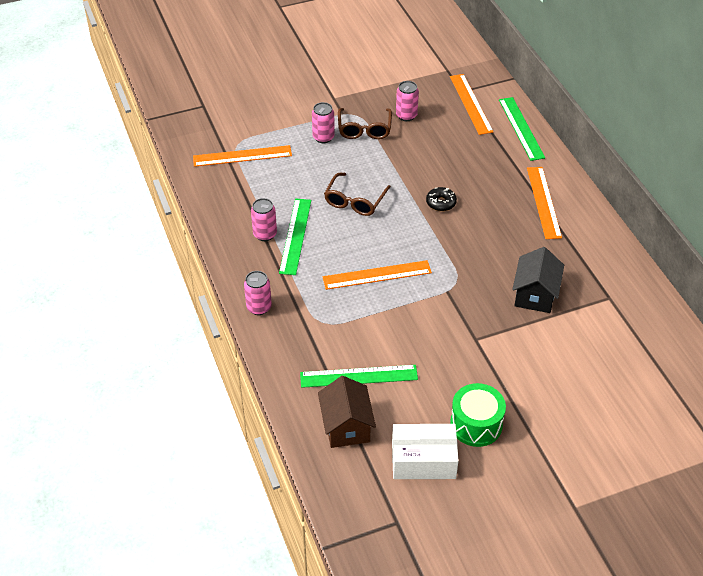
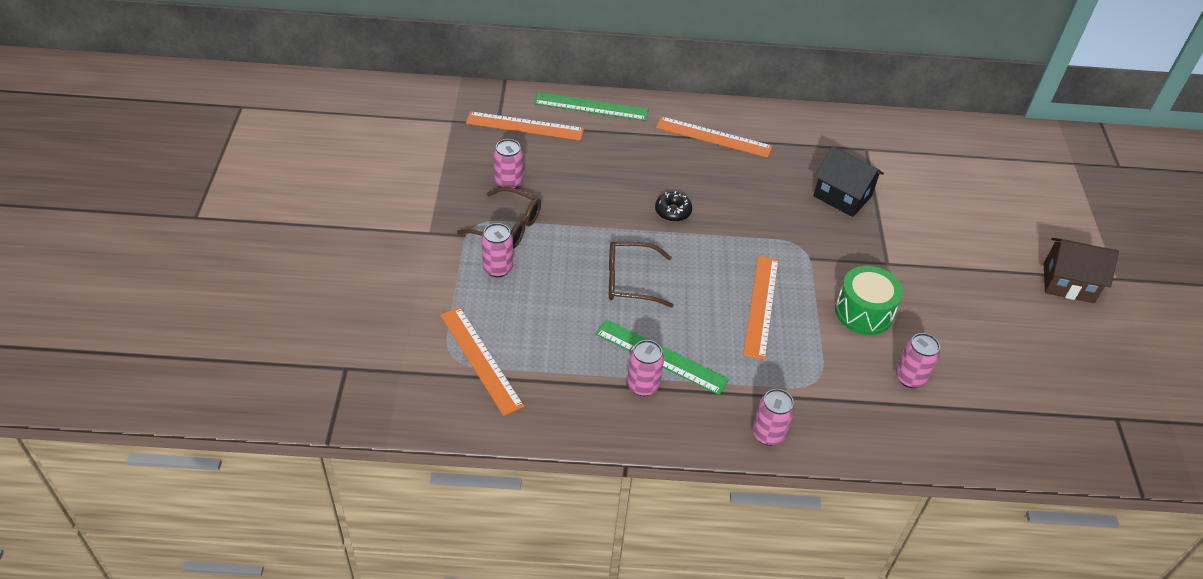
camera: 70 degrees left, 0 degrees up
orange ruler [193,145,292,167] -> orange ruler turned 45 degrees counterclockwise [440,307,524,416]
green ruler [300,365,418,388] -> pink can [896,333,940,388]
brown house [318,376,376,448] -> brown house moved to [1044,238,1119,303]
brown glasses [324,173,391,216] -> brown glasses turned 135 degrees clockwise [609,242,674,308]
white box [392,424,459,479] -> none
green drum [450,383,506,447] -> green drum moved to [835,266,903,335]

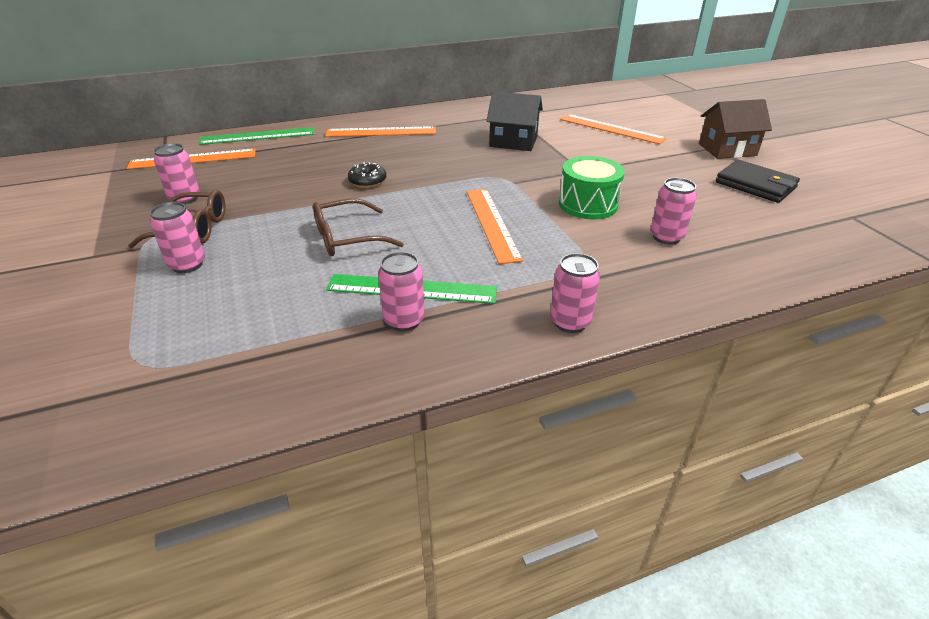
camera: 20 degrees left, 10 degrees down
orange ruler [440,307,524,416] -> orange ruler moved to [560,114,667,144]
none -> black wallet [716,160,800,203]

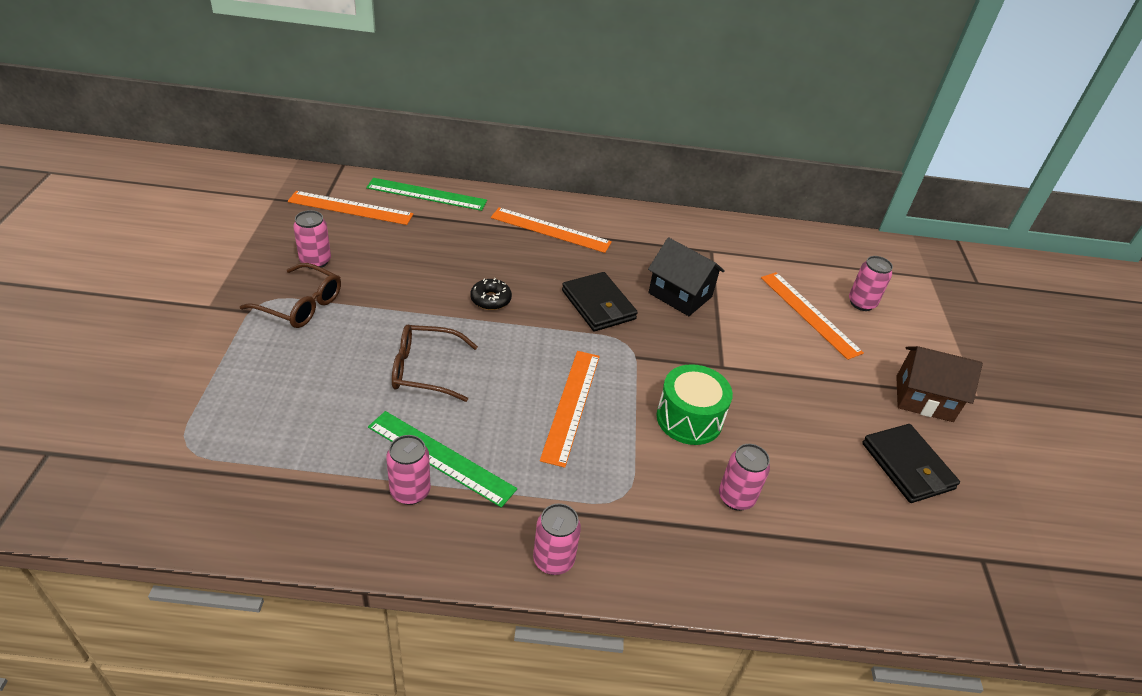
camera: 20 degrees right, 5 degrees up
pink can [150,202,205,273] -> pink can moved to [849,256,893,311]
none -> black wallet [562,272,638,331]

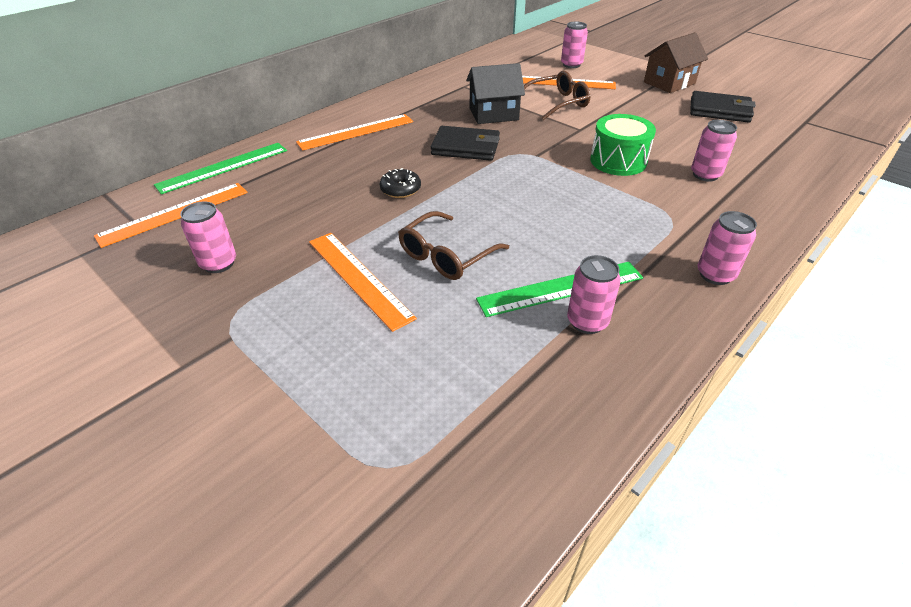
camera: 45 degrees left, 0 degrees up
brown glasses [240,263,341,328] -> brown glasses moved to [524,71,591,120]
orange ruler [540,351,600,468] -> orange ruler moved to [309,233,417,332]

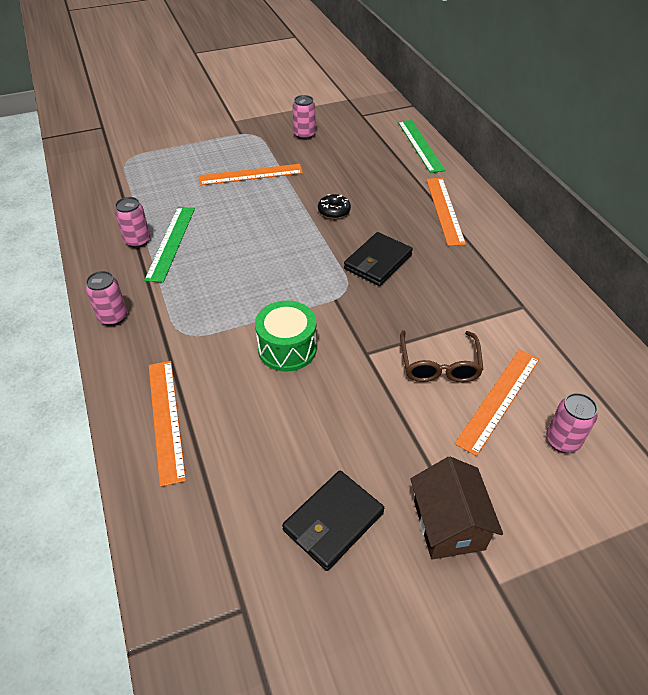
camera: 115 degrees right, 5 degrees up
orange ruler [94,183,248,248] -> orange ruler moved to [149,361,186,487]
brown glasses [398,211,509,280] -> none
black house [466,63,525,124] -> none
pink can [691,120,737,182] -> none

